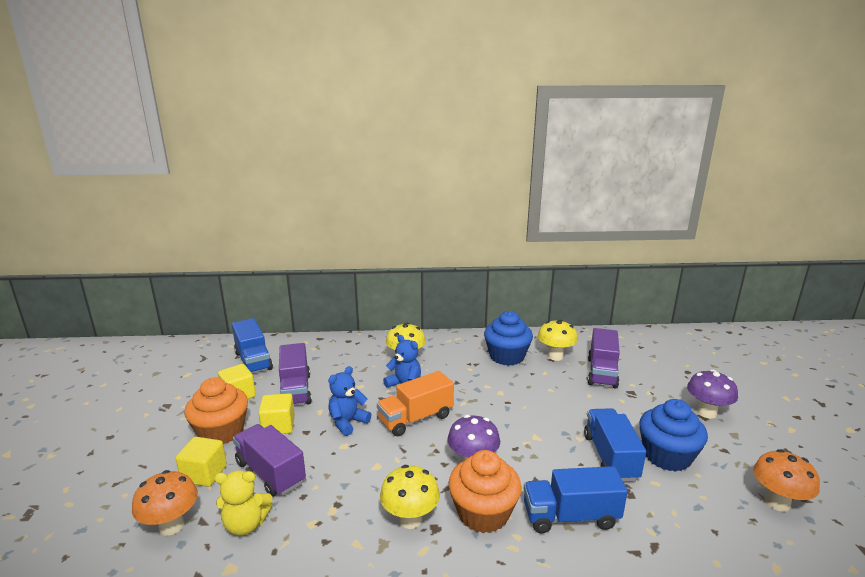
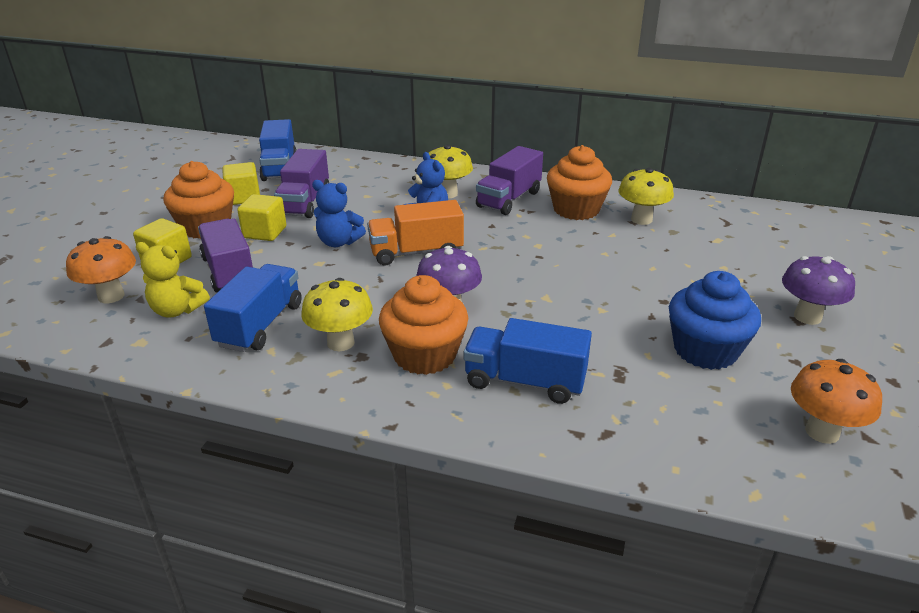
camera: 20 degrees right, 10 degrees up
blue teddy bear [328,366,372,436] -> blue teddy bear turned 135 degrees counterclockwise [312,180,366,247]
blue cupcake [484,311,533,366] -> orange cupcake [547,145,612,220]
blue truck [584,408,646,482] -> blue truck moved to [204,264,302,352]
purple truck [588,328,620,388] -> purple truck moved to [476,146,543,215]

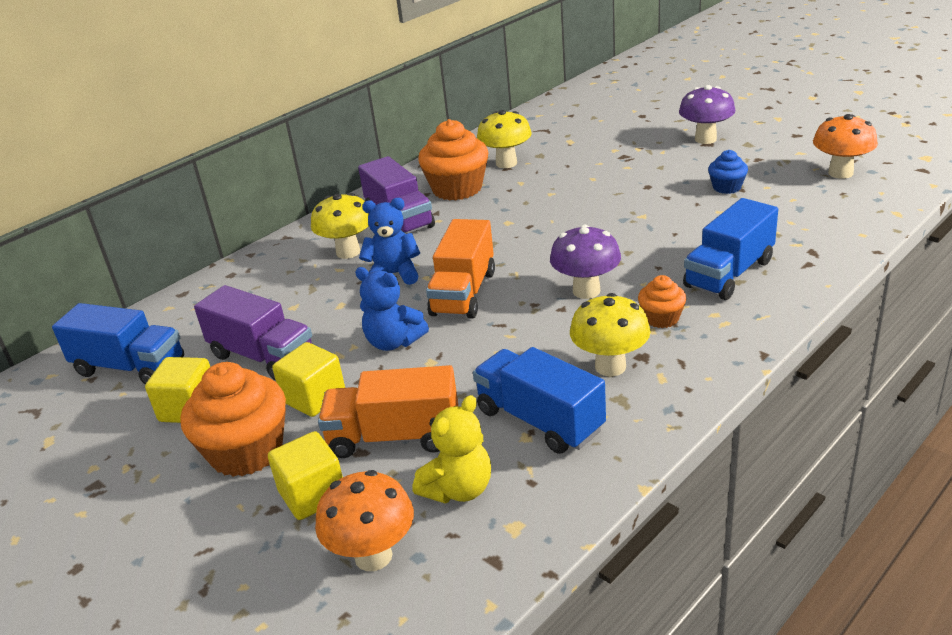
camera: 60 degrees left, 0 degrees up
purple truck [198,218,253,292] -> orange truck [318,365,458,458]
blue teddy bear [312,180,366,247] -> blue teddy bear turned 75 degrees clockwise [355,267,429,351]
orange cupcake [379,275,468,375] -> orange cupcake [638,275,686,328], size x0.52
blue cupcake [669,271,761,370] -> blue cupcake [708,150,748,194], size x0.52

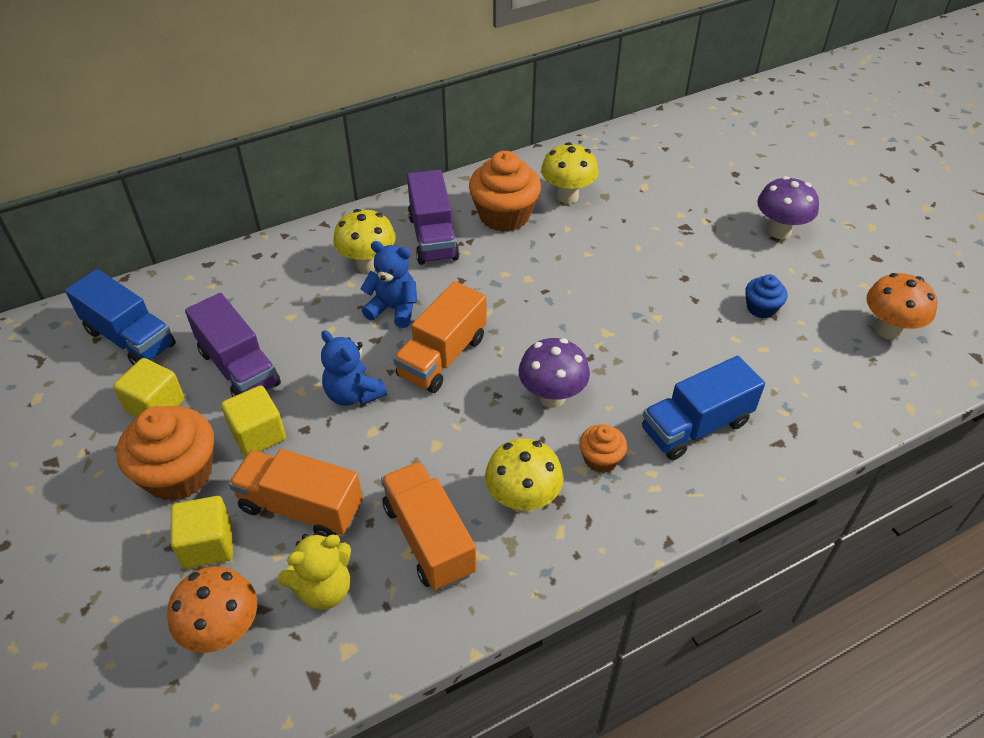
camera: 15 degrees right, 15 degrees up
blue truck [473,347,606,454] -> orange truck [381,461,476,591]

